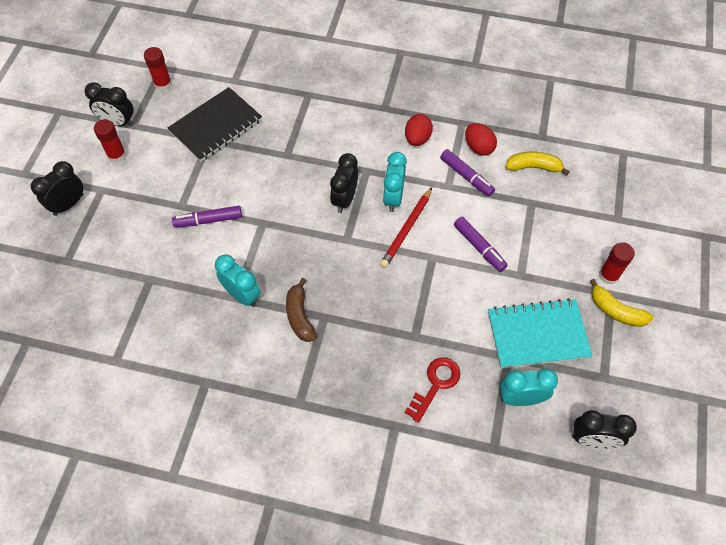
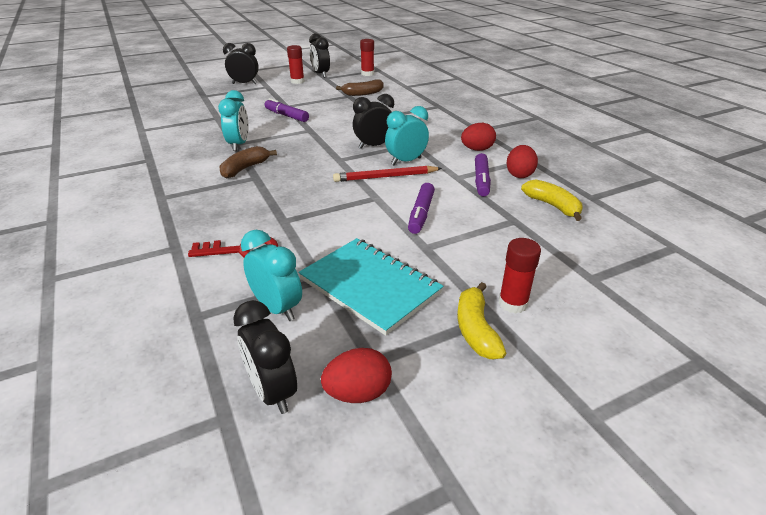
camera: 50 degrees right, 25 degrees down
black notebook [167,87,262,162] -> brown banana [336,79,384,96]
none -> red egg [321,348,392,403]

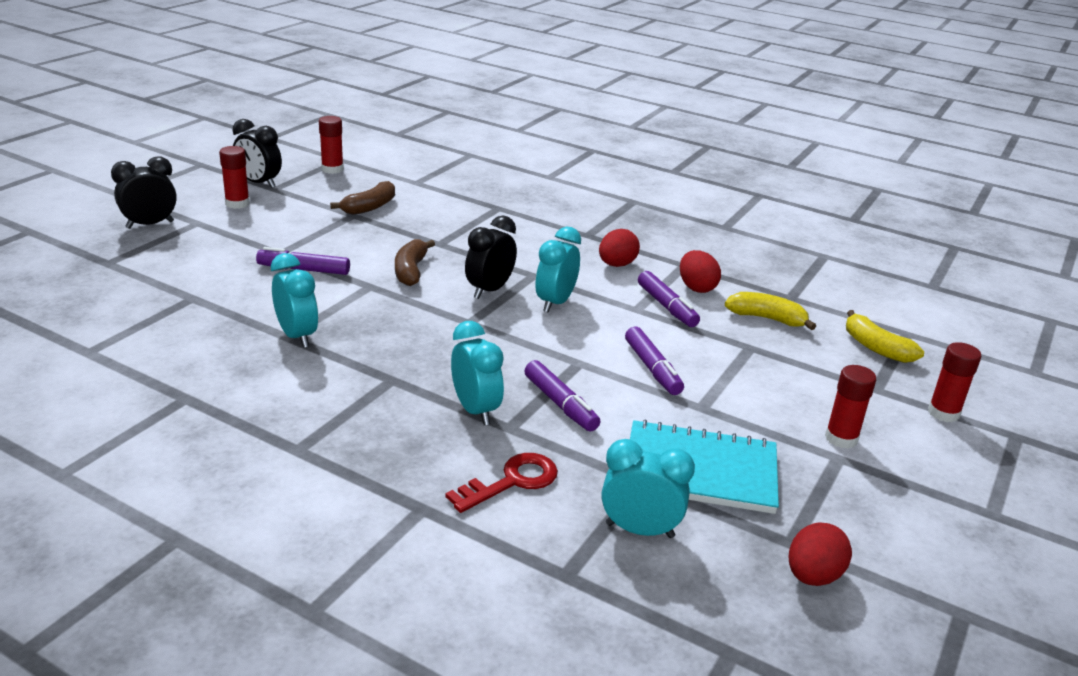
camera: 35 degrees left, 5 degrees down
brown banana [219,146,277,179] -> brown banana moved to [395,239,435,286]
black clock [233,300,297,414] -> none
red pencil [333,166,442,182] -> none
yellow banana [457,282,506,359] -> yellow banana moved to [846,310,924,363]
none -> turquoise clock [451,321,504,425]
none -> purple marker [525,360,600,432]
none -> red glue stick [928,342,981,423]

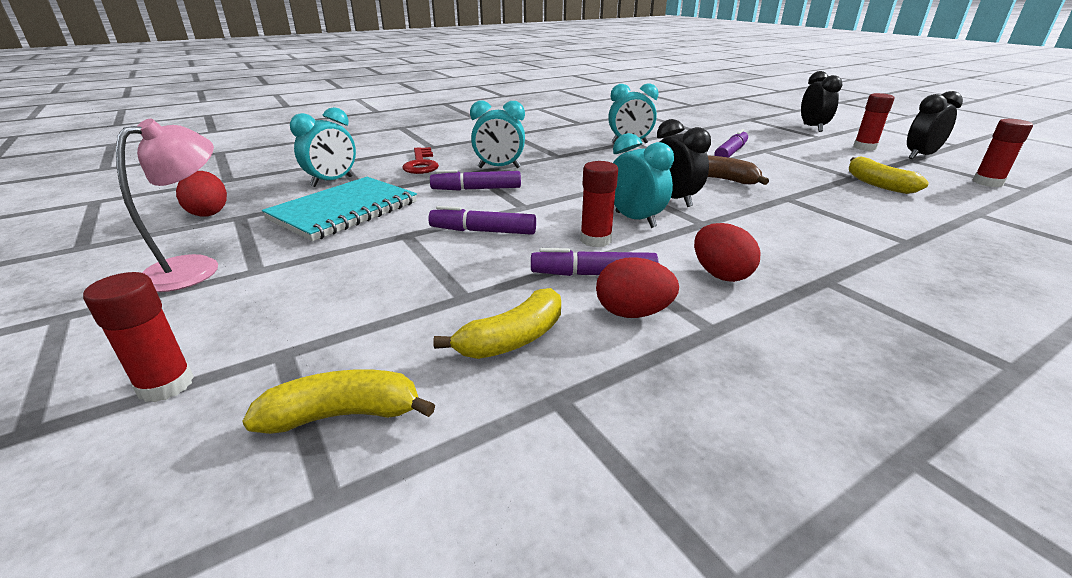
camera: 120 degrees right, 0 degrees up
brown banana [330,181,395,215] -> yellow banana [849,156,929,194]
red glue stick [825,365,876,449] -> red glue stick moved to [580,161,618,247]
none -> pink lamp [116,119,218,292]

